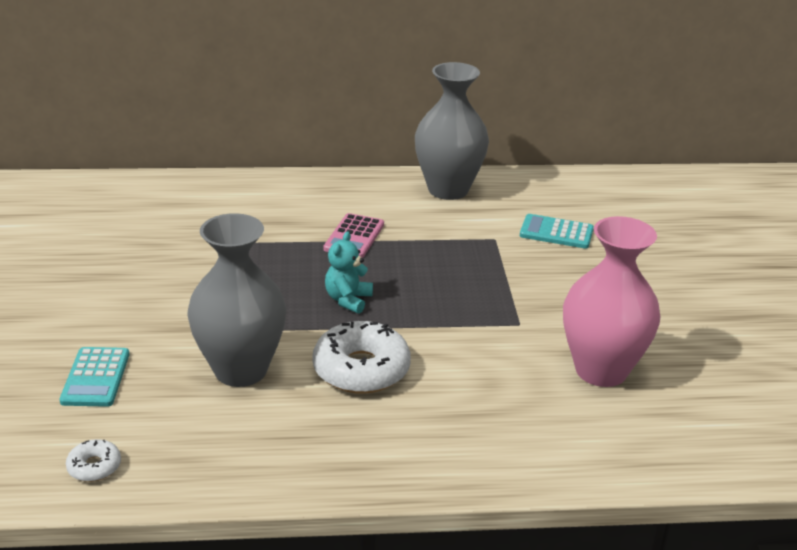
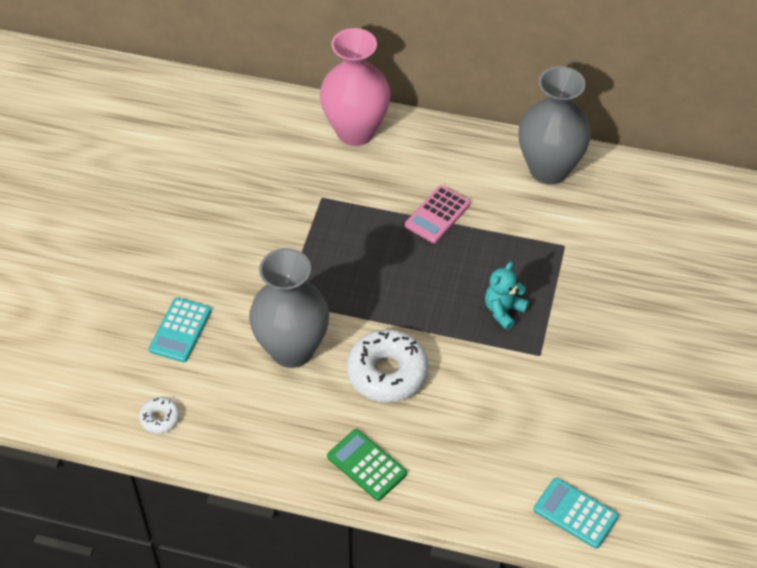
camera: 20 degrees right, 20 degrees up
turquoise teddy bear [325,231,373,314] -> turquoise teddy bear moved to [485,262,529,330]
turquoise calculator [520,214,594,249] -> turquoise calculator moved to [533,478,619,549]
pink vase [563,216,660,387] -> pink vase moved to [320,28,391,146]
none -> green calculator [327,429,407,501]

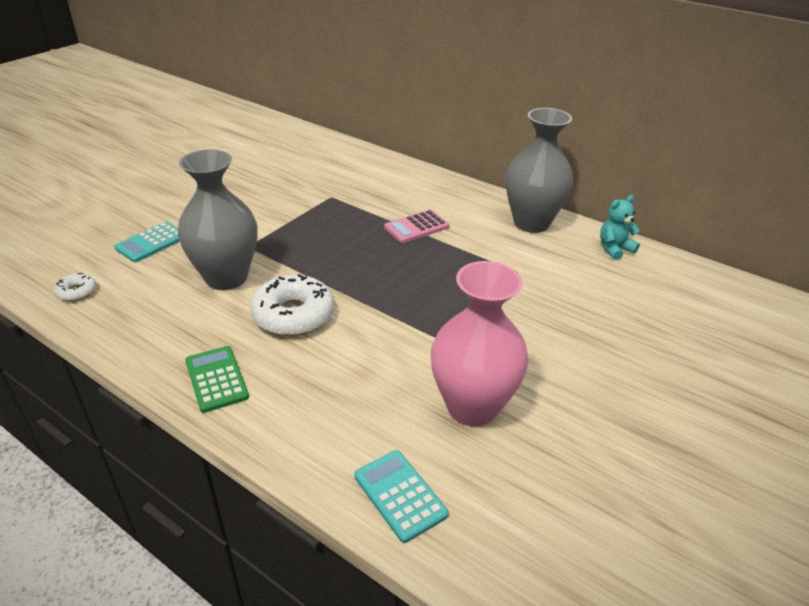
camera: 20 degrees right, 15 degrees down
pink vase [320,28,391,146] -> pink vase moved to [431,261,528,427]
turquoise teddy bear [485,262,529,330] -> turquoise teddy bear moved to [600,195,640,260]

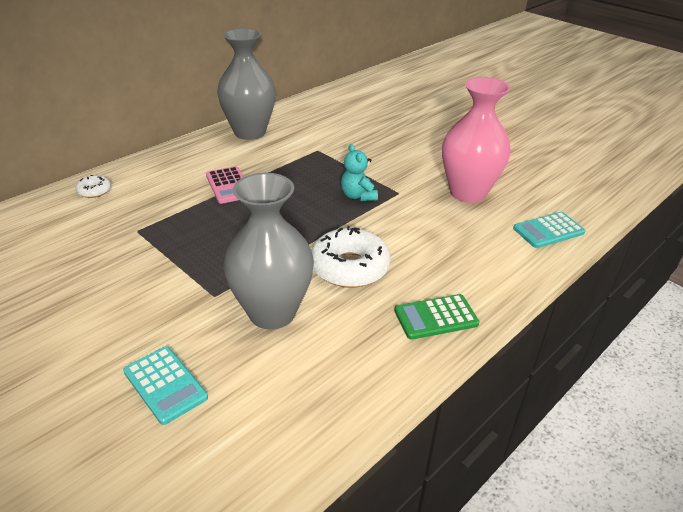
camera: 80 degrees left, 0 degrees up
white donut [54,273,96,301] -> white donut moved to [76,175,111,198]
turquoise teddy bear [600,195,640,260] -> turquoise teddy bear moved to [341,144,378,201]

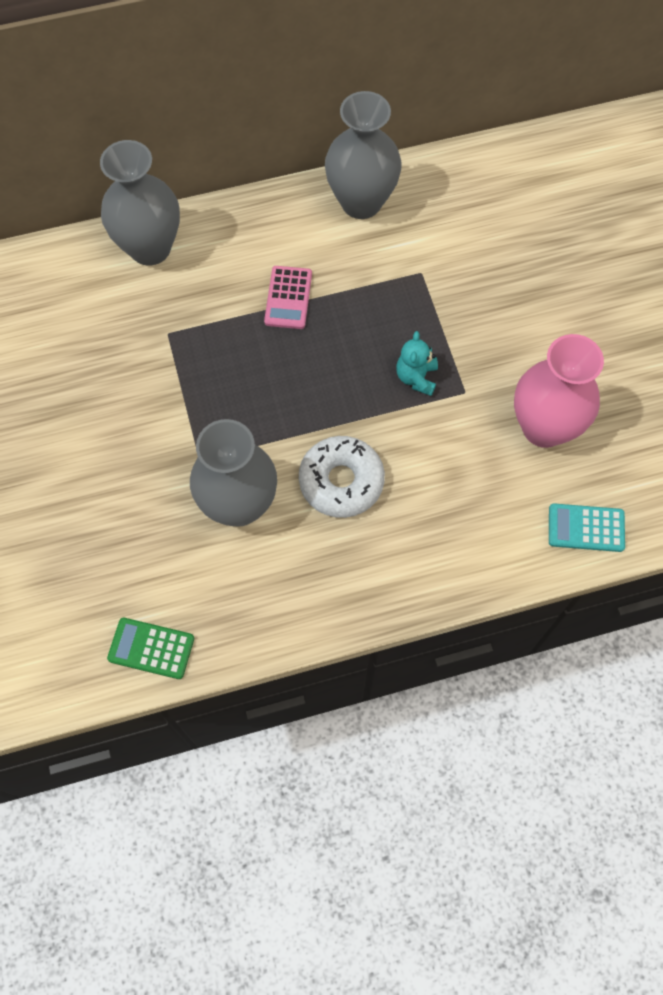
camera: 30 degrees right, 30 degrees up
white donut [76,175,111,198] -> grey vase [100,140,180,266]
turquoise calculator [123,346,208,425] -> none
green calculator [394,294,480,340] -> green calculator moved to [107,618,194,679]

